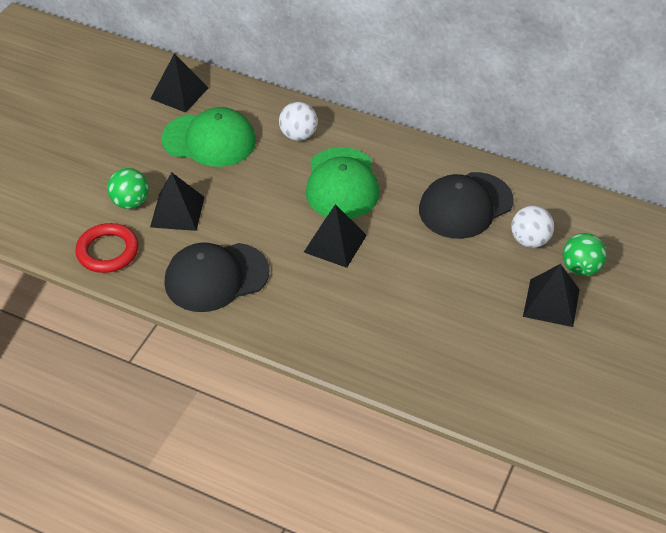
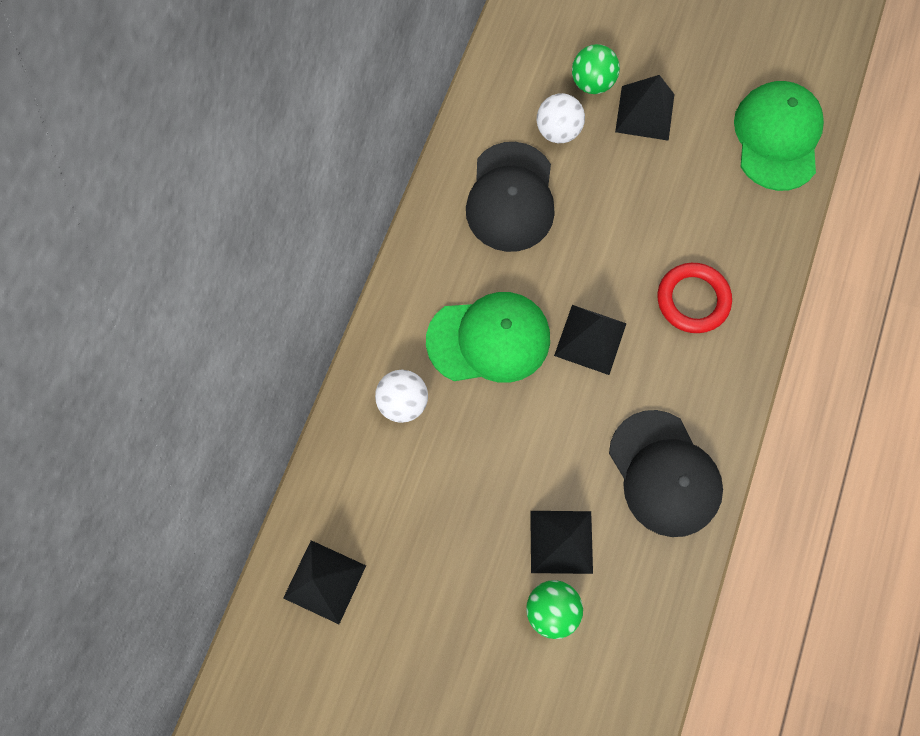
camera: 95 degrees left, 25 degrees up
red ring [75,223,139,273] -> red ring moved to [658,263,732,333]
green cap [161,107,256,167] -> green cap moved to [734,81,824,191]
black cap [419,172,514,239] -> black cap turned 45 degrees clockwise [466,142,555,252]

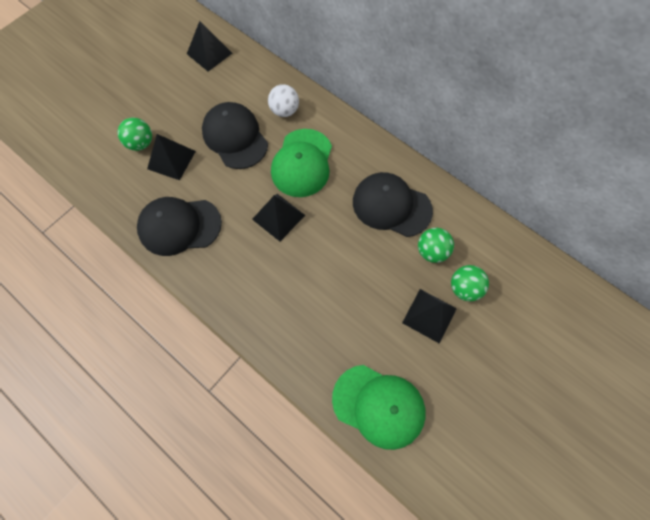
camera: 110 degrees right, 5 degrees down
white ball [537,93,585,143] -> green ball [418,228,454,263]
red ring [658,263,732,333] -> none
none -> black cap [202,102,268,169]

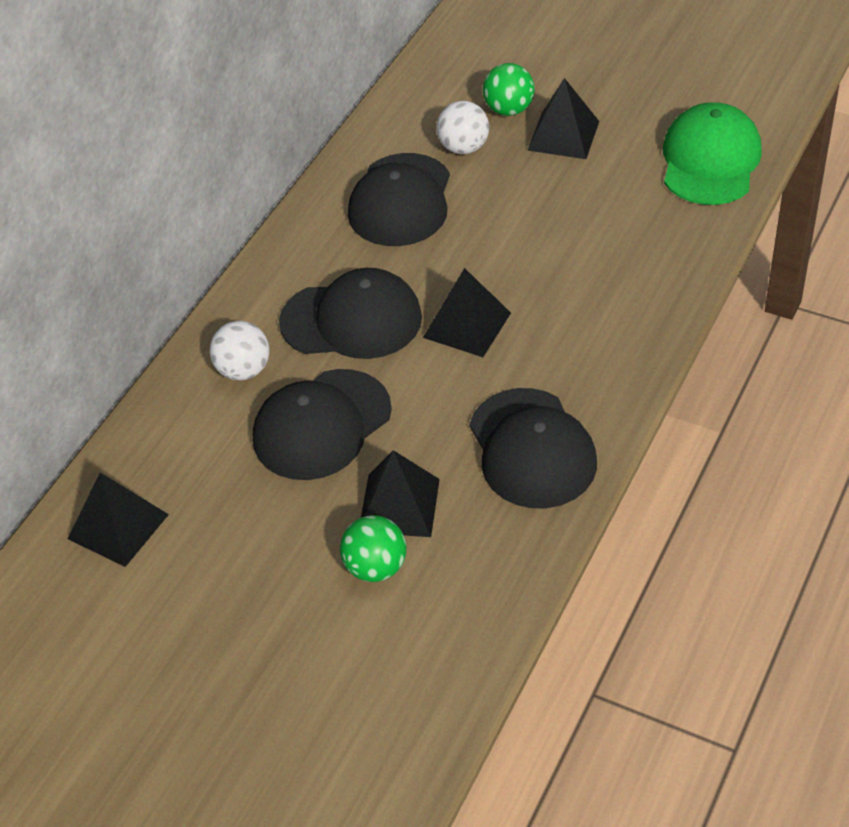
camera: 100 degrees left, 20 degrees down
green cap [271,129,332,197] -> black cap [279,268,422,359]
green ball [418,228,454,263] -> white ball [436,101,489,154]

